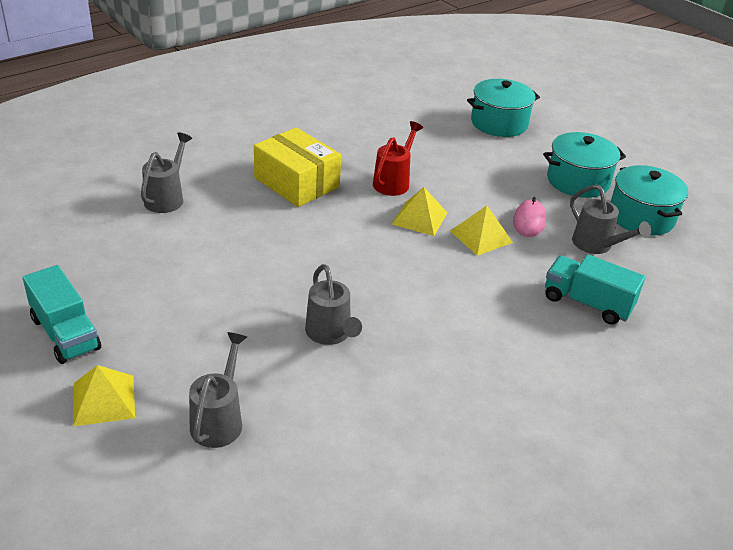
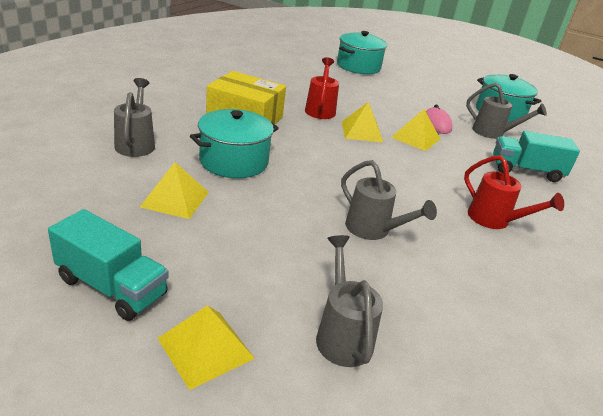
camera: 25 degrees left, 5 degrees down
turquoise pot [543,132,626,198] -> turquoise pot moved to [190,109,279,178]
none -> yellow pyramid [140,162,209,219]
none -> red watering can [464,155,564,229]

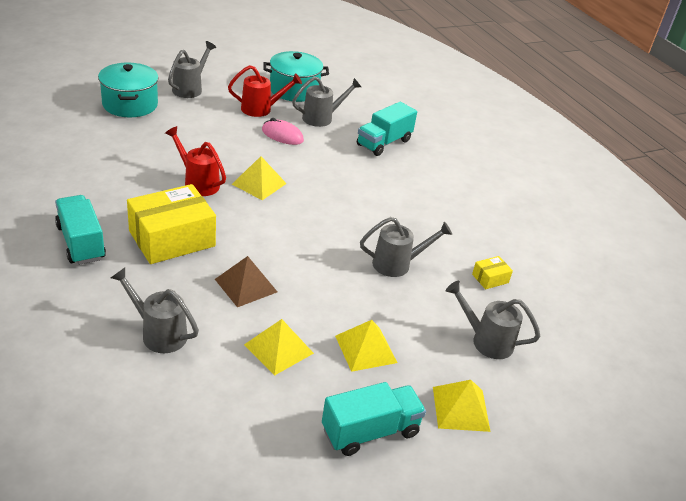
camera: 55 degrees left, 5 degrees up
turquoise pot [190,109,279,178] -> brown pyramid [215,256,277,307]
yellow pyramid [391,109,440,151] -> yellow pyramid moved to [335,320,398,372]
red watering can [464,155,564,229] -> red watering can moved to [228,65,302,117]
none -> turquoise truck [55,195,106,265]
none -> grey watering can [168,41,216,98]
none -> yellow box [472,256,513,289]

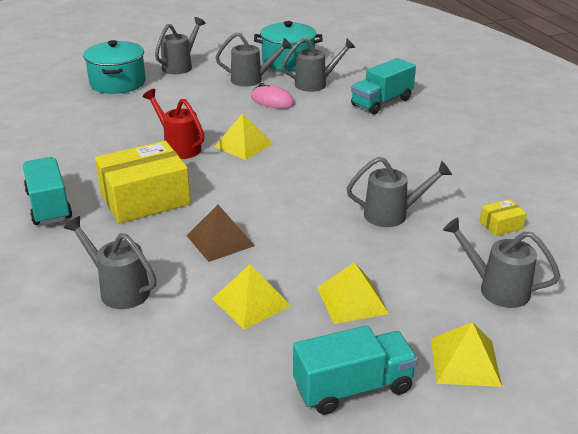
camera: 10 degrees right, 5 degrees down
red watering can [228,65,302,117] -> grey watering can [215,32,292,87]

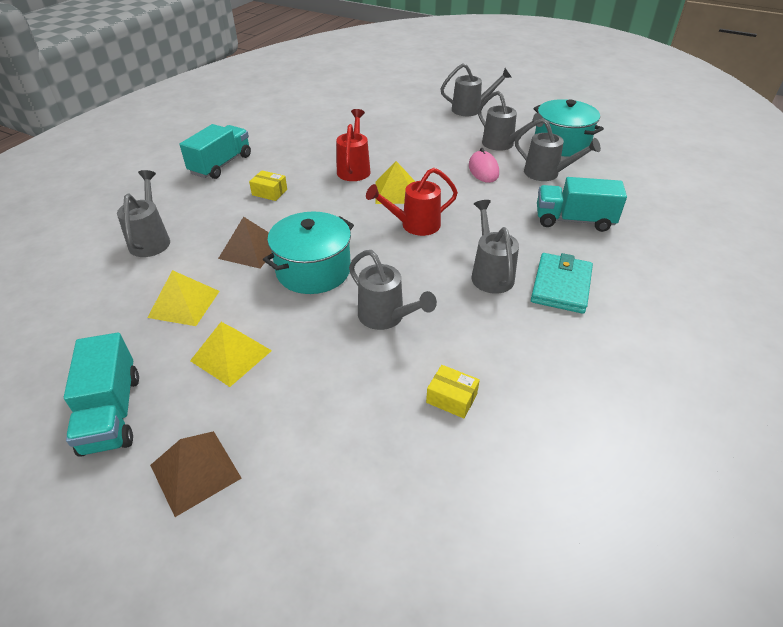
camera: 50 degrees right, 10 degrees up
turquoise pot [83,40,146,94] -> turquoise pot moved to [263,212,354,294]
yellow box [95,141,191,223] -> yellow box [249,170,287,201], size x0.43
turquoise truck [293,325,418,415] -> turquoise truck turned 45 degrees clockwise [64,333,139,457]
yellow pyramid [431,322,502,387] -> brown pyramid [150,431,242,517]
grey watering can [443,217,560,308] -> grey watering can moved to [471,200,519,294]
none -> red watering can [366,168,458,236]
none -> turquoise wallet [531,253,593,314]

